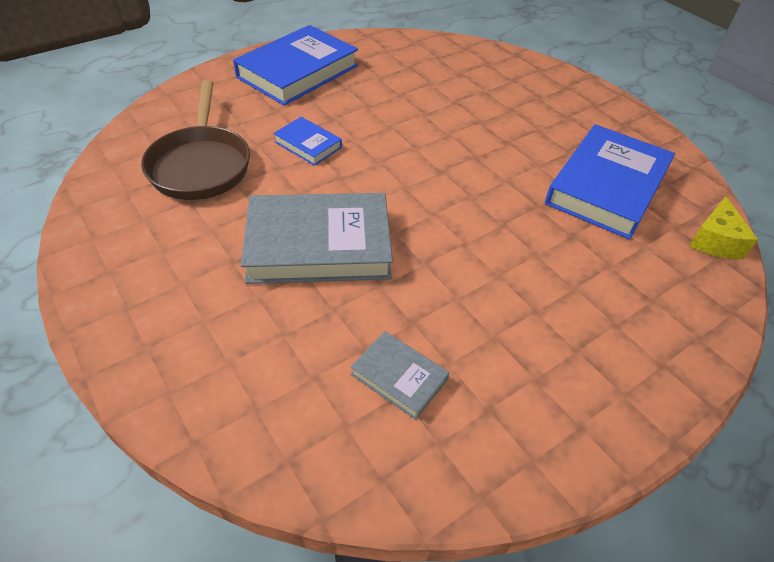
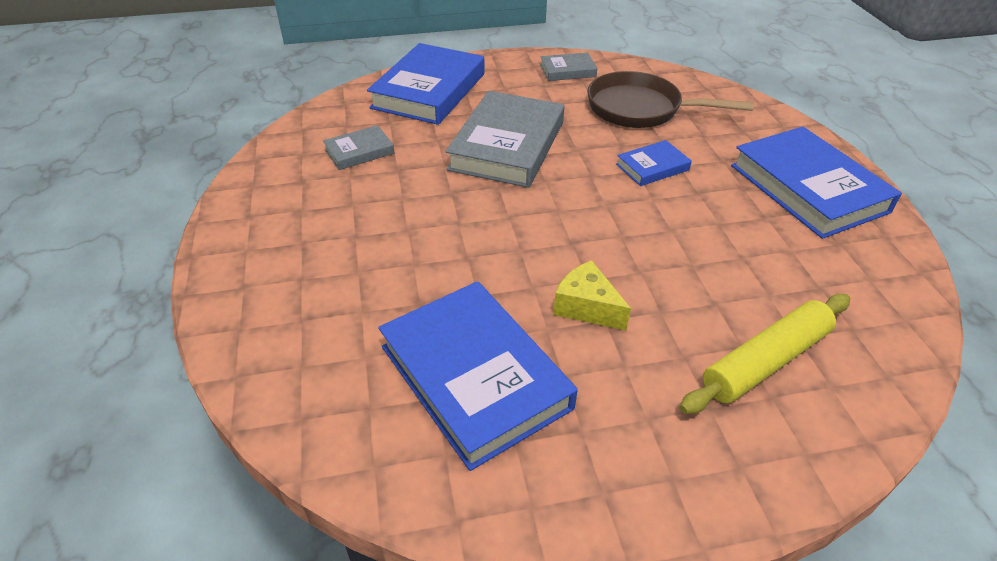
camera: 115 degrees right, 5 degrees down
yellow cheese [689,196,758,259] -> yellow cheese moved to [553,260,631,330]
none -> blue book [367,43,484,125]
none -> grey book [540,52,598,81]
none -> yellow rolling pin [680,294,850,414]

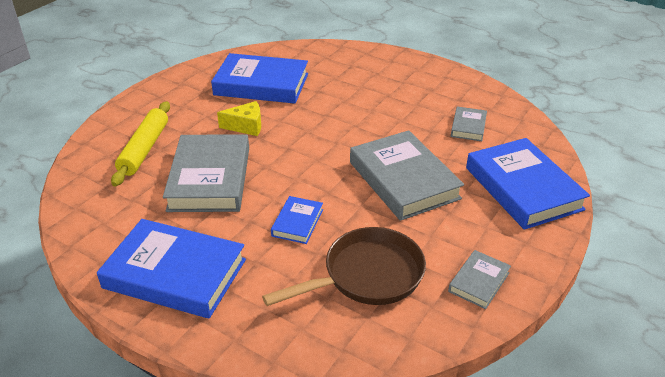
camera: 135 degrees right, 5 degrees down
none -> grey book [163,134,249,212]

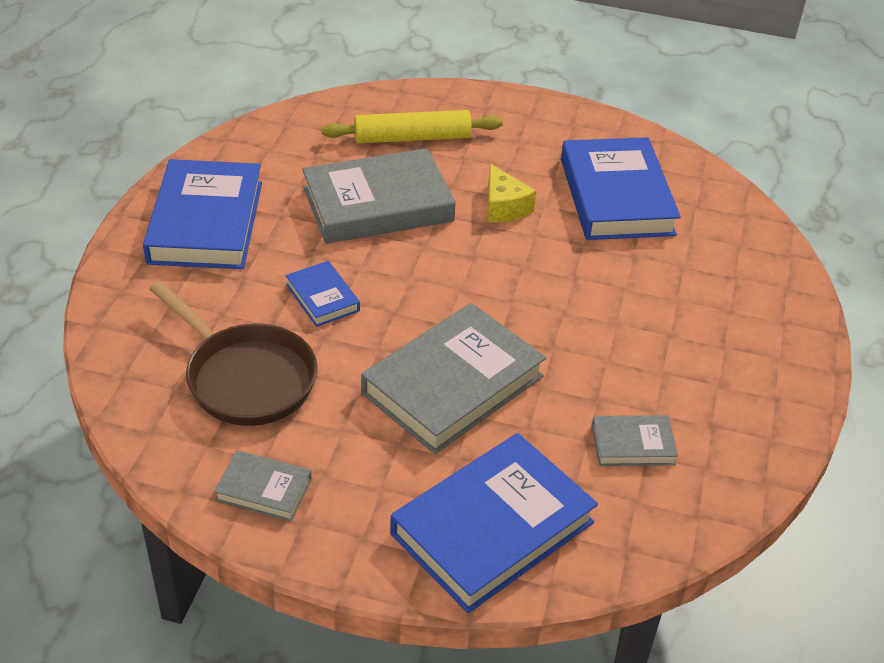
camera: 70 degrees right, 5 degrees up
blue book [271,196,323,244] -> blue book turned 60 degrees clockwise [286,261,360,327]

